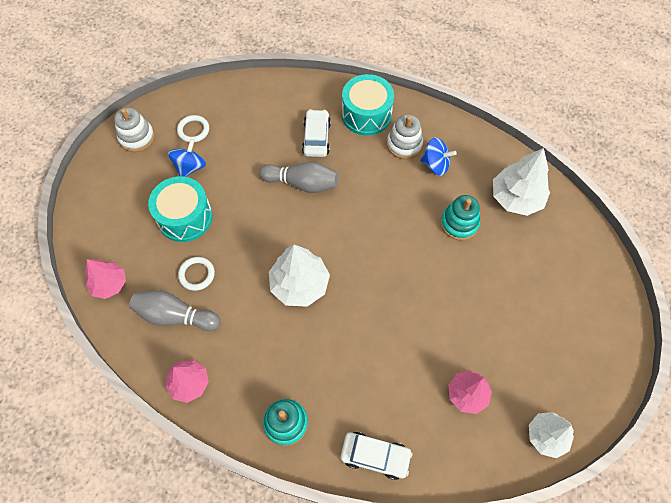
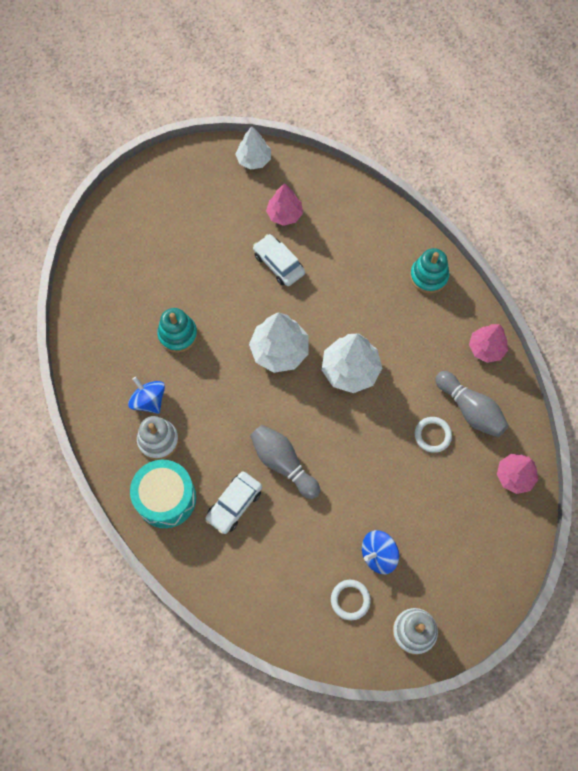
camera: 145 degrees left, 5 degrees up
turquoise drum [148,176,213,242] -> none
white car [340,432,413,480] -> white car moved to [253,234,305,286]
white tree [493,148,550,216] -> white tree moved to [249,312,308,373]

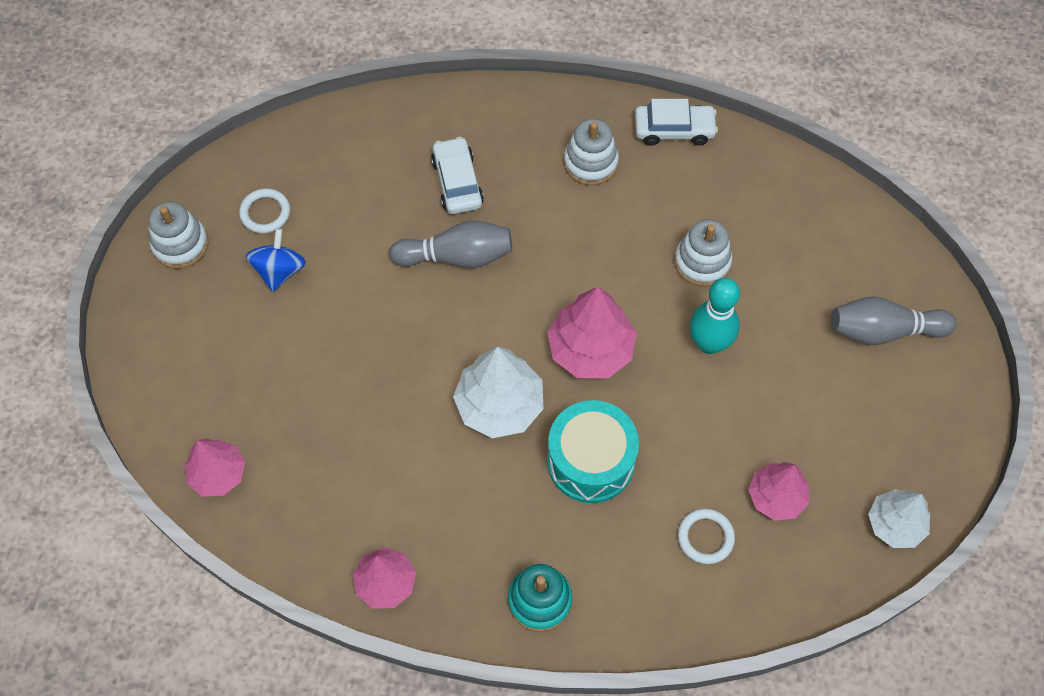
camera: 130 degrees right, 5 degrees down
blue spinning top [128,377,165,414] -> none
turquoise drum [130,460,196,528] -> turquoise drum moved to [547,400,639,503]
turquoise stacking toy [157,308,198,353] -> white stacking toy [674,219,732,287]
white tree [249,312,308,373] -> pink tree [547,287,637,378]
white car [253,234,305,286] -> white car moved to [635,99,718,146]
white ring [415,417,452,453] -> white ring moved to [678,509,735,564]
grey bowling pin [435,371,509,438] -> grey bowling pin moved to [831,296,957,345]
none -> turquoise bowling pin [690,278,740,354]

